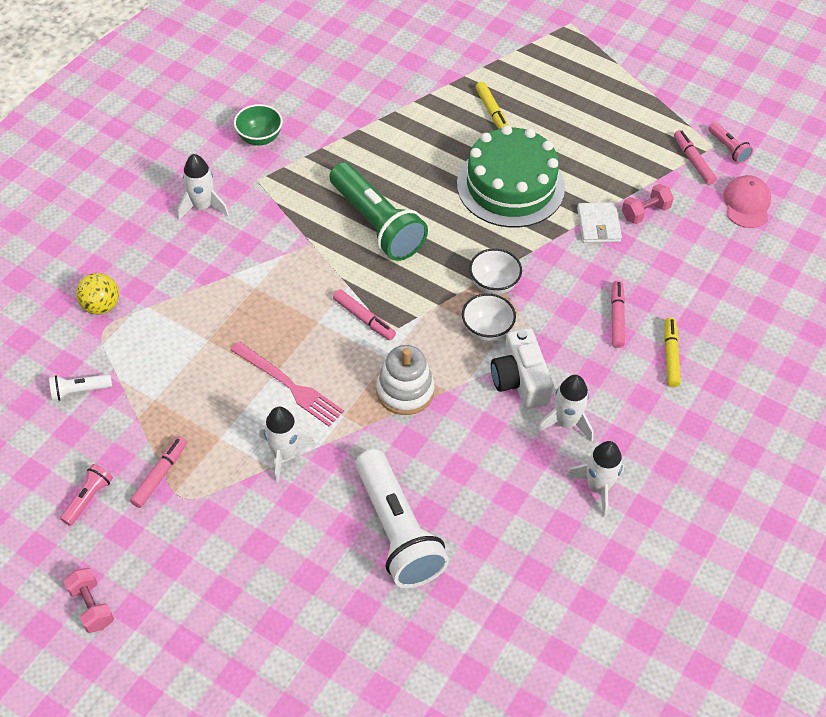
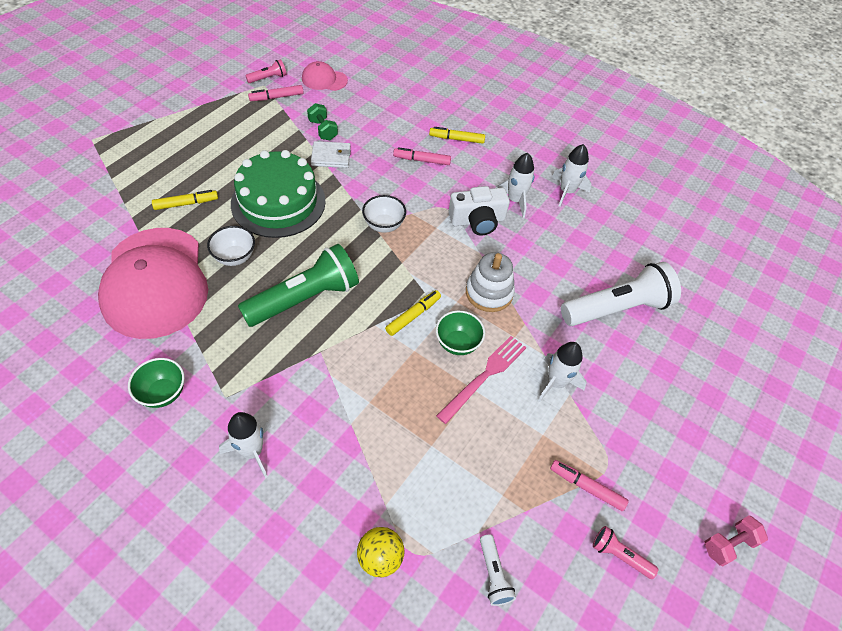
camera: 90 degrees left, 0 degrees up
pink marker [333,289,396,340] -> yellow marker [385,290,441,336]
white bowl [462,293,516,341] -> white bowl moved to [207,226,255,266]
pink dumbbell [622,184,674,224] -> green dumbbell [307,103,338,140]
none -> pink cap [98,228,208,339]
none -> green bowl [436,310,485,355]

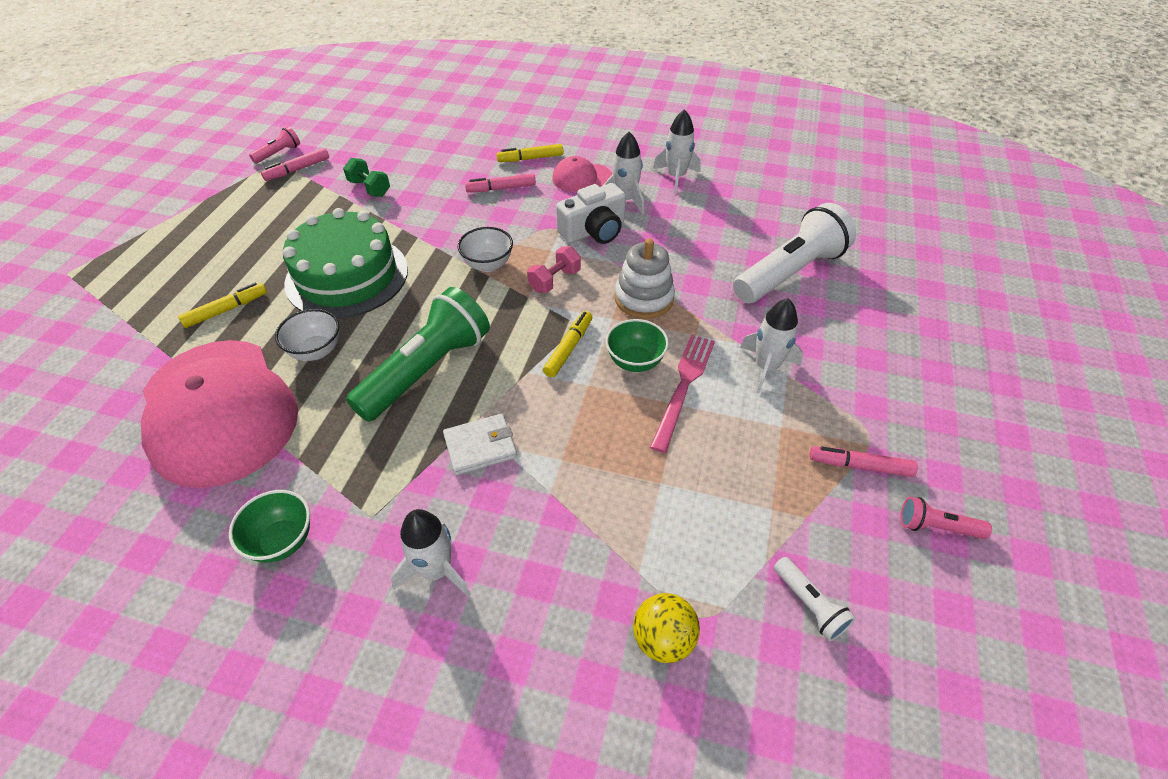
camera: 15 degrees left, 5 degrees down
pink cap [302,61,348,91] -> pink cap moved to [552,156,612,192]
white wallet [311,141,351,168] -> white wallet moved to [443,414,517,475]
pink dumbbell [704,515,768,566] -> pink dumbbell moved to [527,246,581,293]

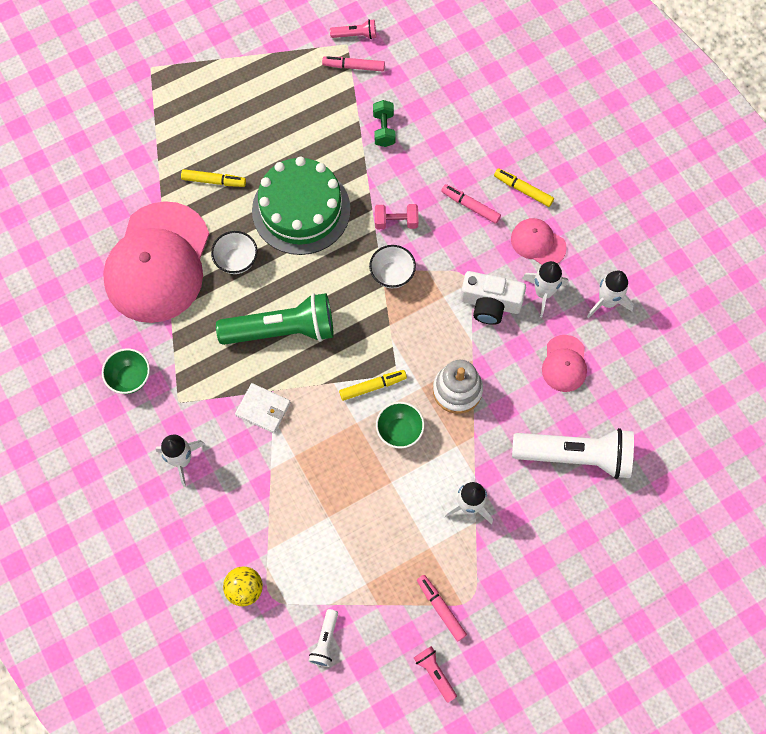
camera: 45 degrees right, 20 degrees up
pink dumbbell [527,246,581,293] -> pink dumbbell moved to [375,204,418,229]
pink fork [650,334,715,453] -> none
none -> pink cap [542,335,587,392]

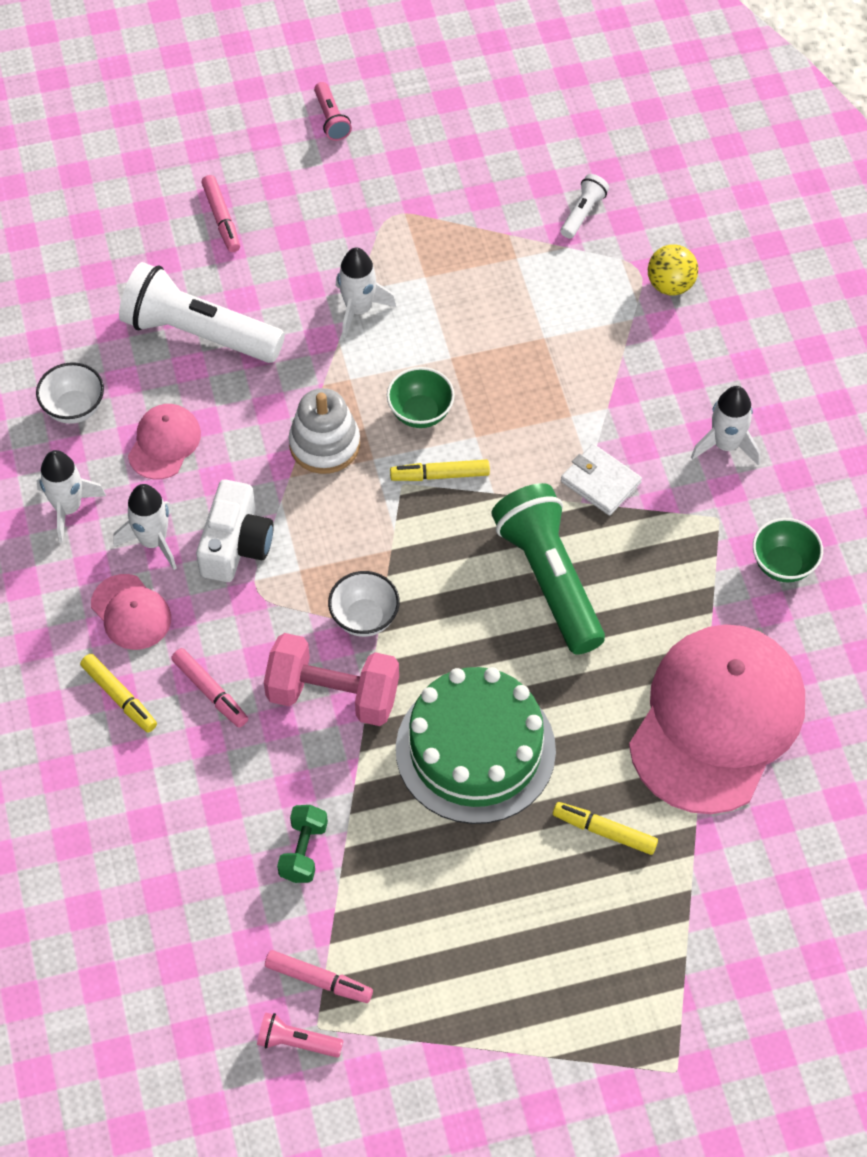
camera: 165 degrees left, 10 degrees down
white bowl [211,231,257,274] -> white bowl moved to [36,362,104,424]
green flashlight [216,293,334,345] -> green flashlight turned 60 degrees clockwise [491,483,605,655]
pink dumbbell [375,204,418,229] -> pink dumbbell [264,633,399,726], size x1.81
pink flashlight [414,646,457,702] -> pink flashlight moved to [314,82,352,141]
pink marker [417,575,467,641] -> pink marker moved to [201,175,240,252]
white camera [460,271,526,325] -> white camera turned 75 degrees clockwise [196,480,274,582]

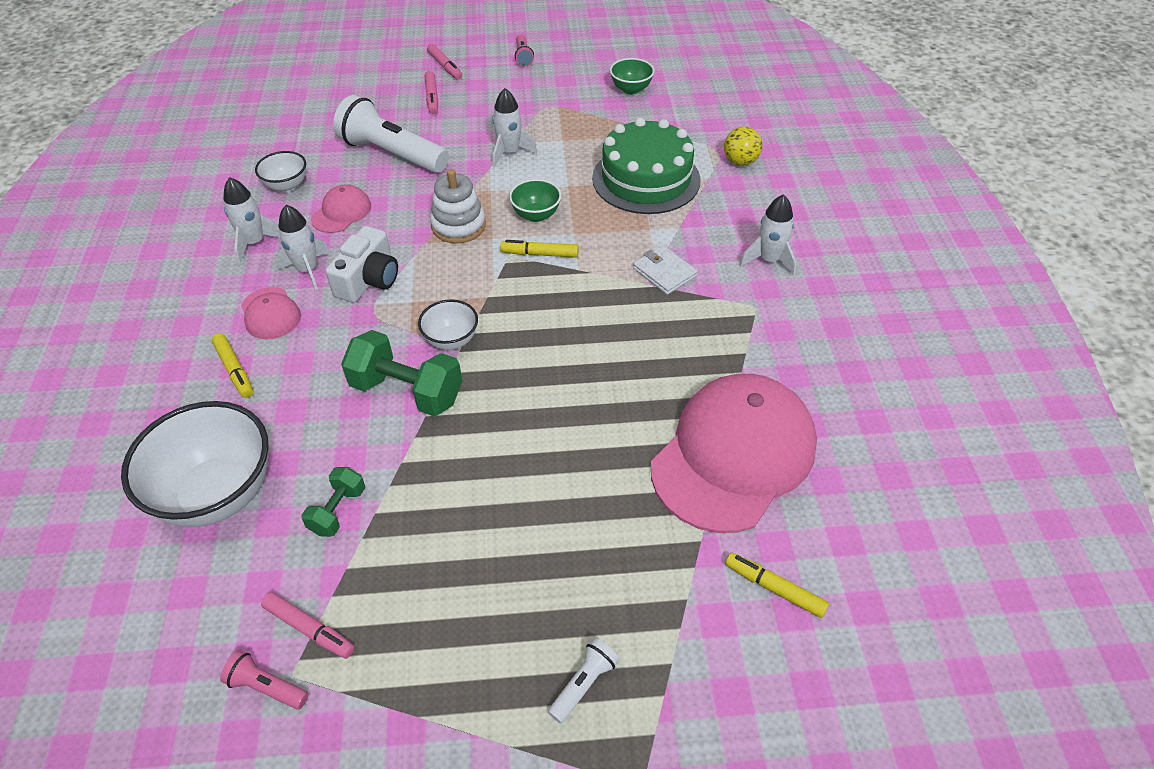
camera: 10 degrees right, 10 degrees down
pink marker [171,648,248,728] -> pink marker moved to [427,44,462,80]
pink dumbbell [264,633,399,726] -> green dumbbell [341,330,462,416]
green cake [396,667,556,824] -> green cake moved to [592,117,701,214]
green flashlight [491,483,605,655] -> none
yellow marker [553,802,658,855] -> yellow marker moved to [725,553,829,618]
white flashlight [561,174,609,239] -> white flashlight moved to [548,638,619,723]
green bowl [753,518,823,582] -> green bowl moved to [610,58,654,95]
none -> white bowl [121,401,269,527]

